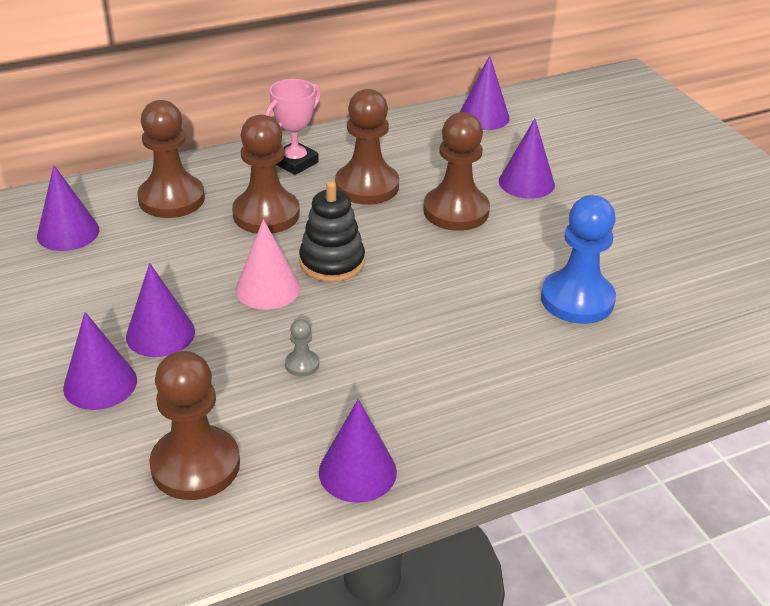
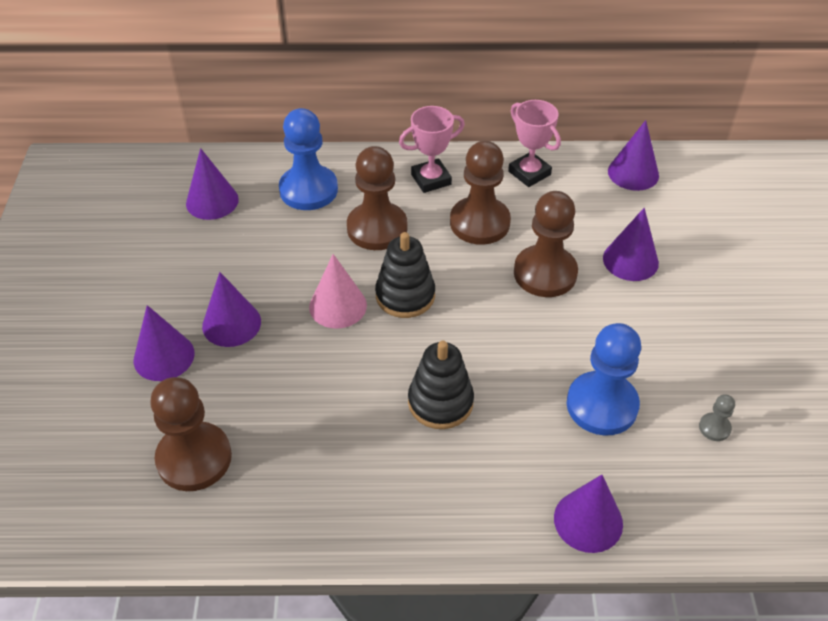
camera: 25 degrees right, 10 degrees up
brown pawn [137,100,205,218] -> blue pawn [279,108,338,210]
grey pawn [285,319,319,376] -> grey pawn moved to [699,394,735,441]
purple cone [319,399,397,503] -> purple cone moved to [554,475,623,553]
none -> black stacking toy [408,341,474,429]
none -> pink trophy [508,100,561,187]

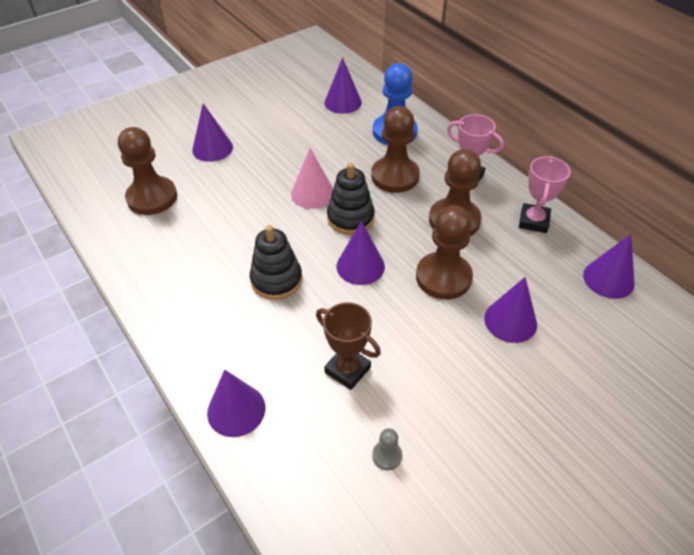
camera: 55 degrees right, 0 degrees up
purple cone [202,272,261,347] -> purple cone moved to [337,221,385,285]
blue pawn [567,323,641,435] -> brown trophy [316,302,381,390]

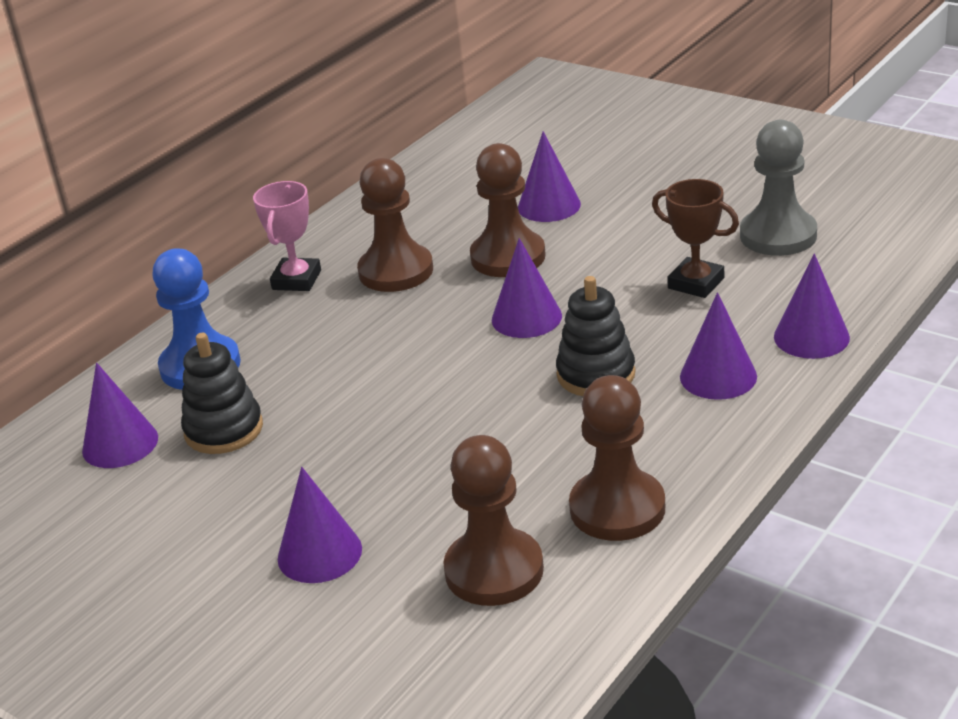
camera: 105 degrees left, 15 degrees down
pink cone [291,148,333,209] -> none
brown trophy [316,302,381,390] -> brown trophy turned 75 degrees counterclockwise [652,179,739,298]
black stacking toy [327,163,375,235] -> black stacking toy moved to [181,333,263,454]
brown pawn [371,106,420,193] -> brown pawn moved to [569,375,665,541]
grey pawn [372,428,402,470] -> grey pawn [740,120,817,256], size x2.32
pink trophy [519,156,571,233] -> none
purple cone [583,234,635,299] -> purple cone moved to [680,292,757,400]

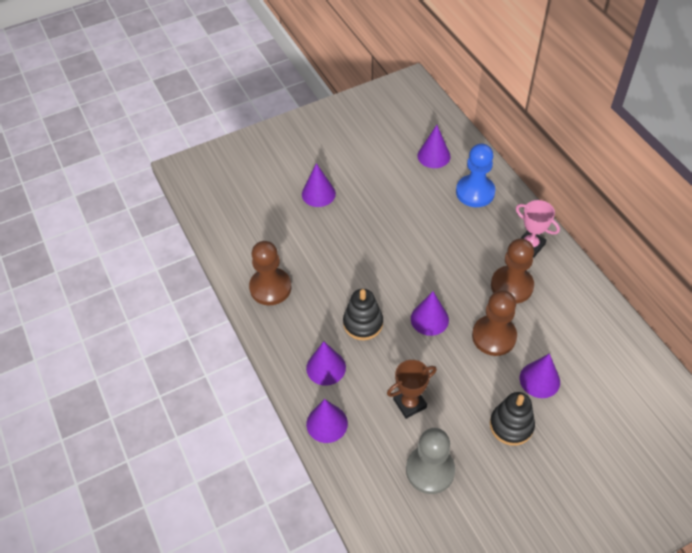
camera: 115 degrees right, 20 degrees up
black stacking toy [181,333,263,454] -> black stacking toy moved to [490,392,535,446]
brown pawn [443,435,544,606] -> none

